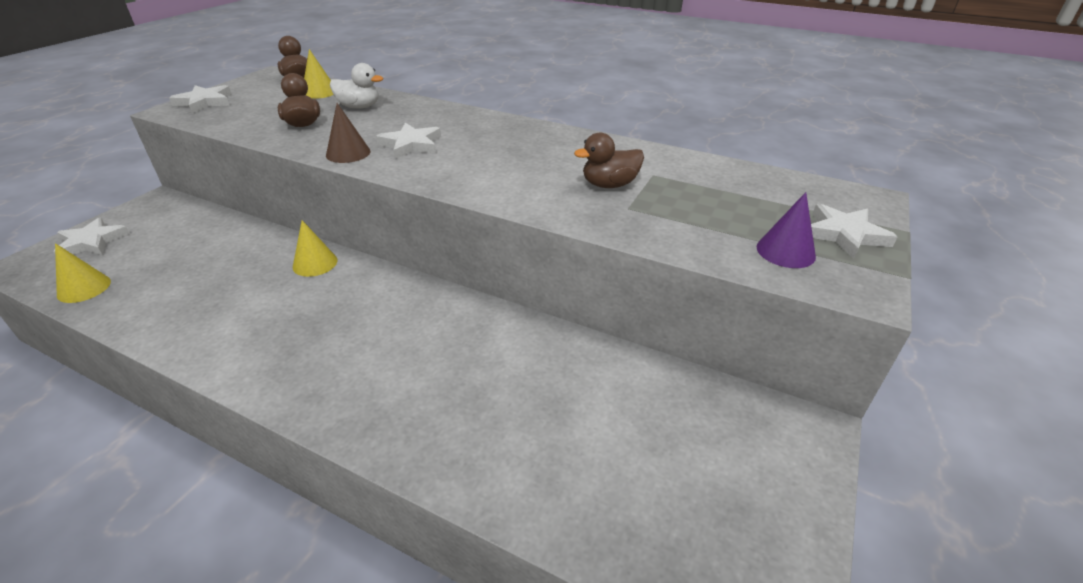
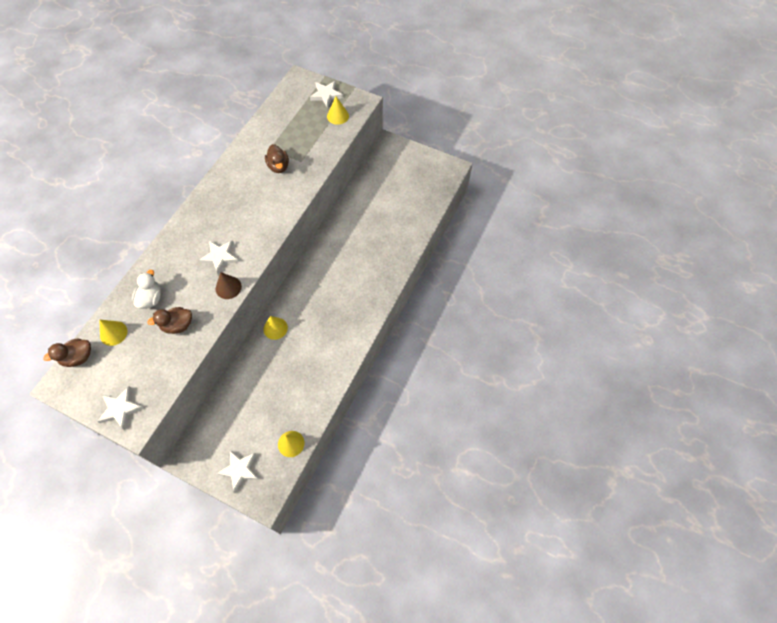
camera: 90 degrees left, 25 degrees up
purple cone [757,192,816,268] -> yellow cone [327,97,349,125]

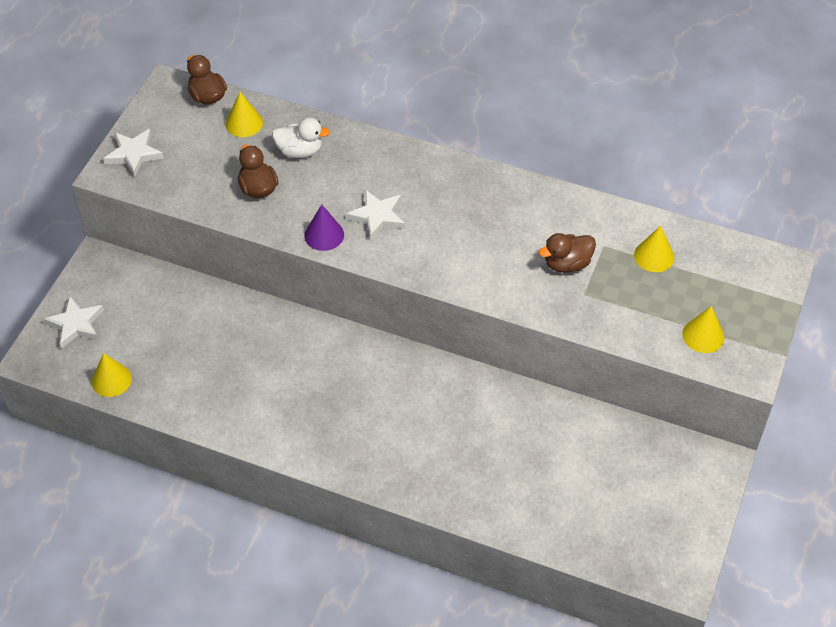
camera: 85 degrees right, 10 degrees down
brown cone [216,272,242,299] -> purple cone [304,205,344,251]
yellow cone [263,316,288,340] -> yellow cone moved to [634,226,674,272]
white star [310,81,343,108] -> none

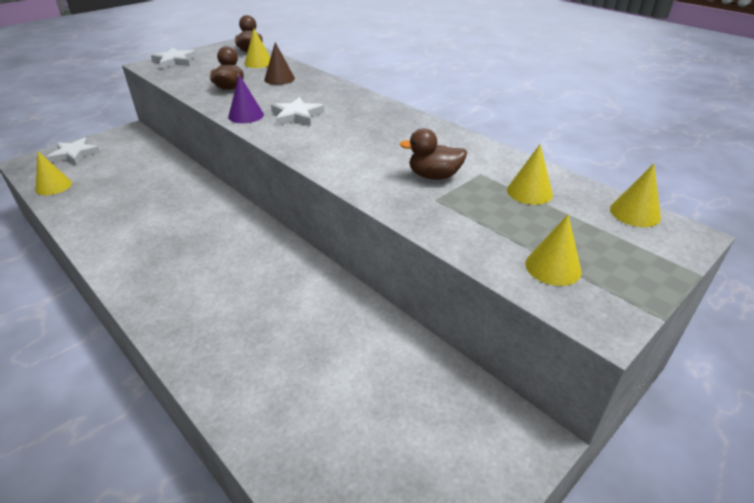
camera: 25 degrees right, 15 degrees down
white duck [272,118,330,158] -> brown cone [264,42,295,85]
none -> yellow cone [610,164,661,227]

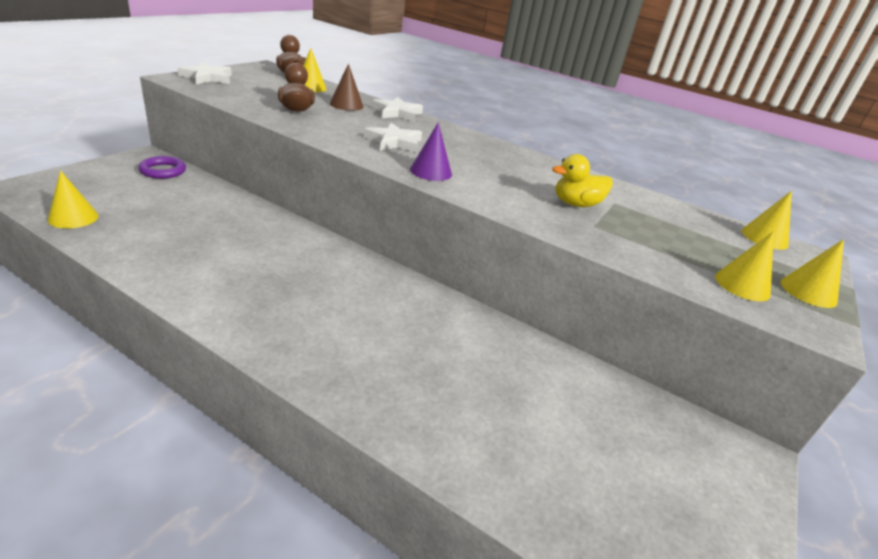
camera: 20 degrees left, 5 degrees down
white star [47,137,100,165] -> white star moved to [372,97,423,122]
purple cone [228,75,264,123] -> purple cone moved to [410,122,452,181]
brown duck [399,128,467,180] -> yellow duck [552,154,613,207]
yellow cone [507,144,553,205] -> yellow cone moved to [781,239,844,308]
none -> purple ring [138,156,186,179]

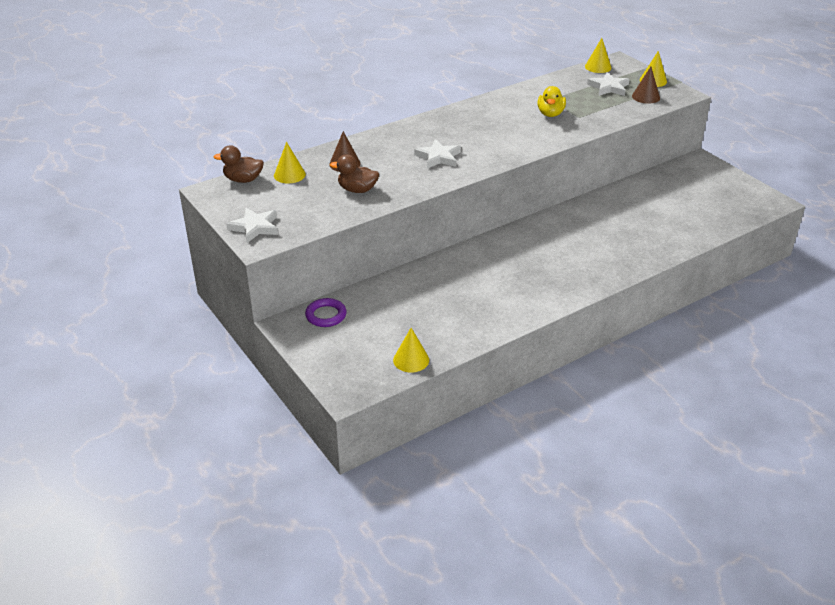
camera: 60 degrees left, 5 degrees up
white star [372,97,423,122] -> white star moved to [587,72,630,96]
purple cone [410,122,452,181] -> none
yellow cone [715,231,774,301] -> brown cone [632,67,660,104]

